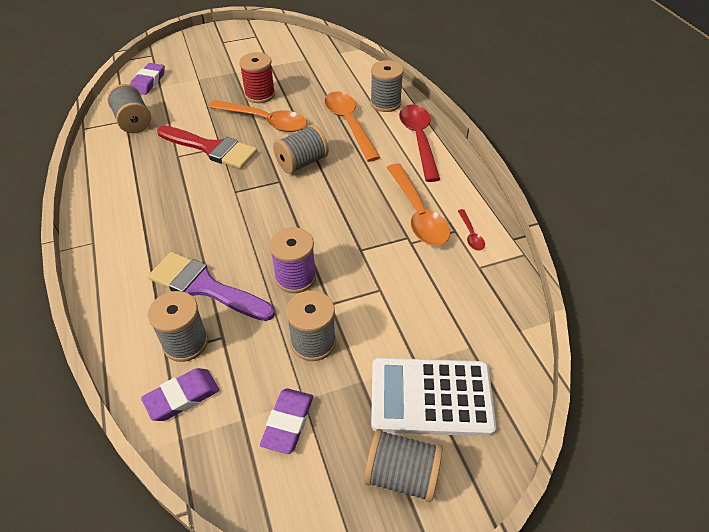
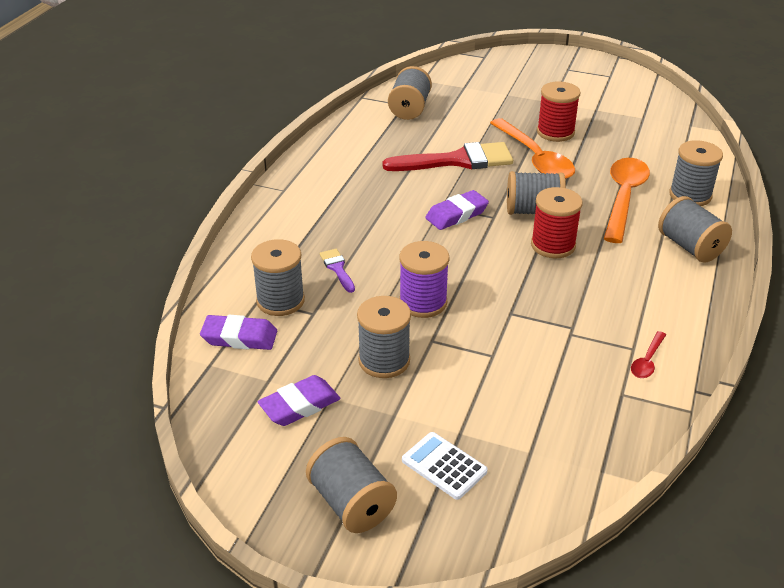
camera: 40 degrees right, 10 degrees down
purple eraser [130,63,165,95] -> purple eraser moved to [425,190,489,230]
purple brush [148,252,275,321] -> purple brush [320,249,355,293], size x0.46
red brush [157,126,257,169] -> red brush turned 75 degrees counterclockwise [383,142,513,171]
white calculator [371,358,496,436] -> white calculator [402,432,488,500], size x0.53
orange spoon [387,164,450,246] -> none
red spoon [399,104,440,182] -> grey spool [658,196,732,263]
none -> red spool [531,187,583,258]

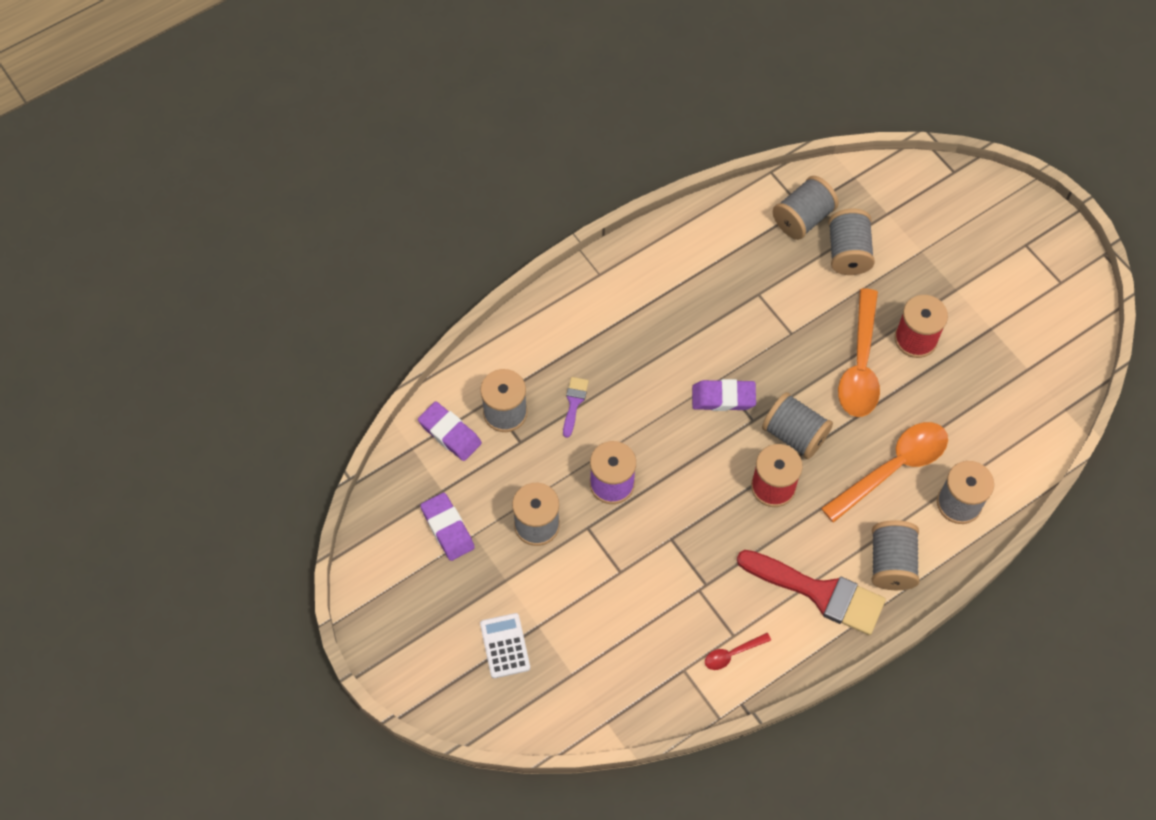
camera: 35 degrees right, 25 degrees up
purple eraser [258,375,341,426] -> purple eraser turned 60 degrees clockwise [420,492,475,561]
grey spool [306,437,397,533] -> grey spool moved to [828,209,875,275]
red brush [383,142,513,171] -> red brush moved to [737,550,886,635]

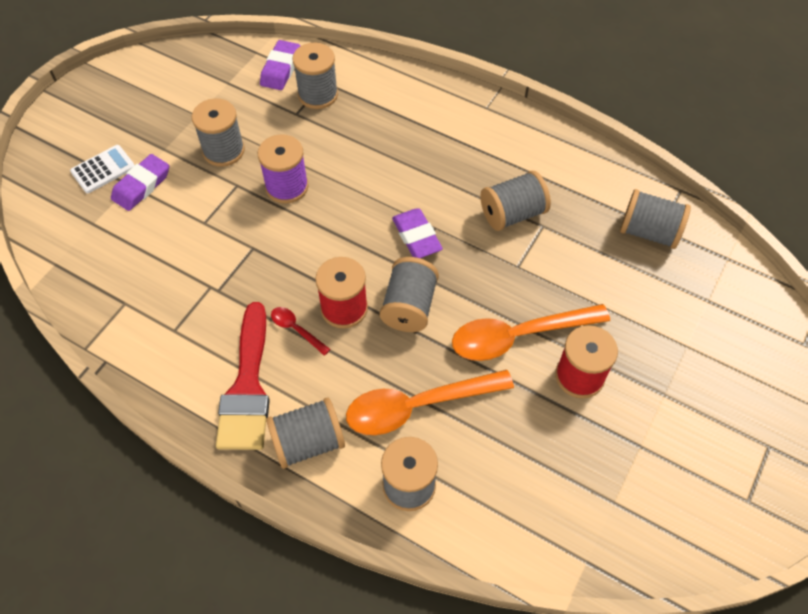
camera: 65 degrees right, 5 degrees down
purple eraser [420,492,475,561] -> purple eraser moved to [111,154,169,211]
purple brush [563,377,589,438] -> none
red spoon [705,633,771,670] -> red spoon moved to [271,307,330,356]
orange spoon [821,422,948,523] -> orange spoon turned 135 degrees clockwise [346,370,514,435]
grey spool [828,209,875,275] -> grey spool moved to [480,171,551,231]

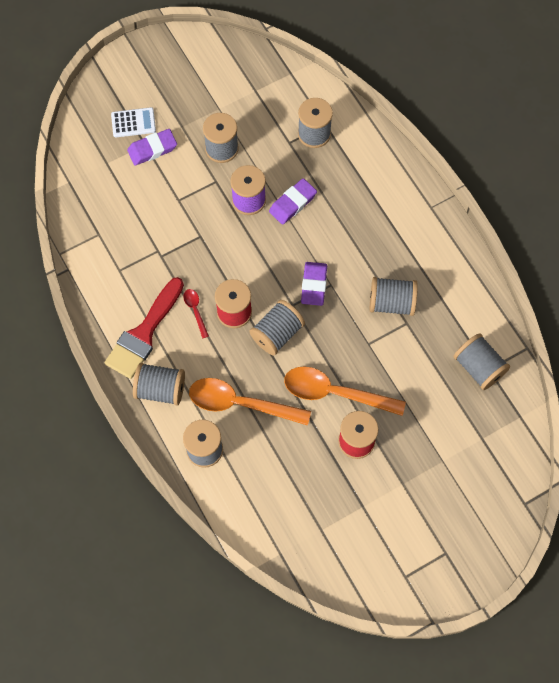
camera: 30 degrees right, 10 degrees up
purple eraser [260,40,300,90] -> purple eraser moved to [269,178,317,224]

